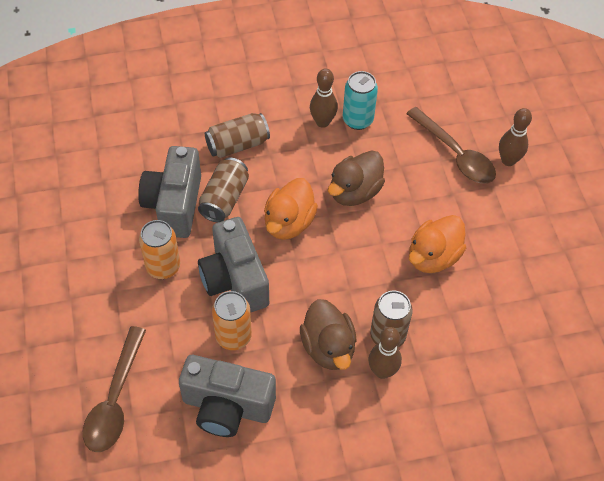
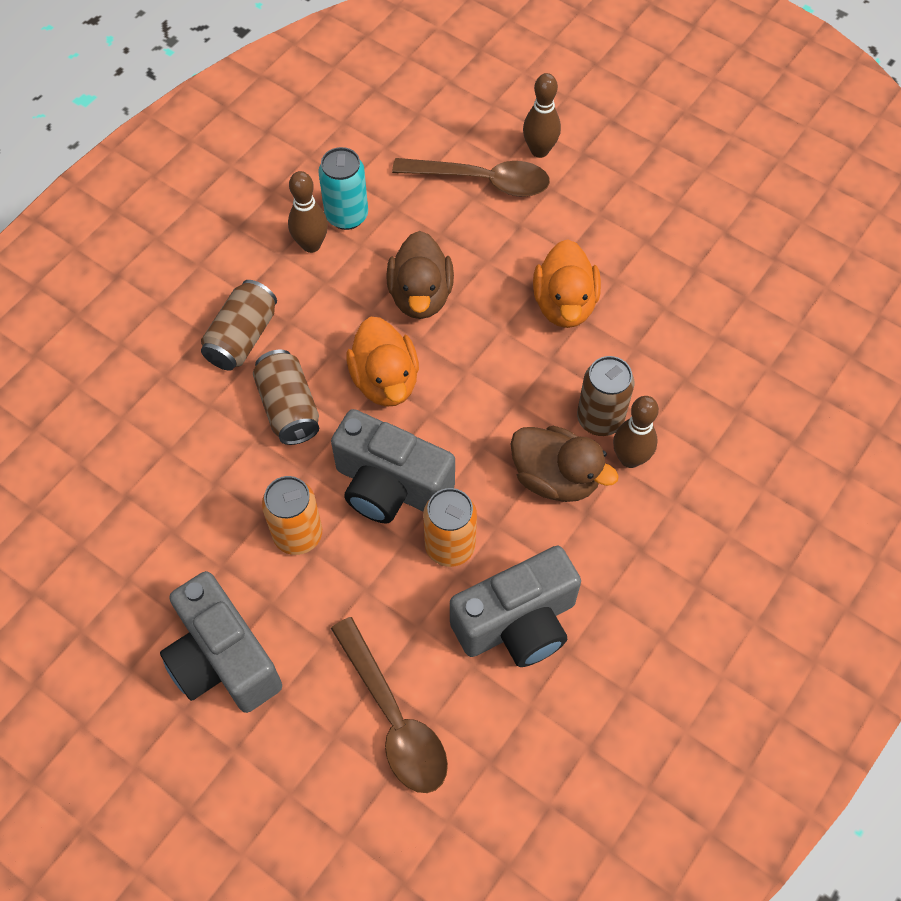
camera: 40 degrees left, 5 degrees up
grey camera [138,146,201,238] -> grey camera moved to [160,571,282,713]

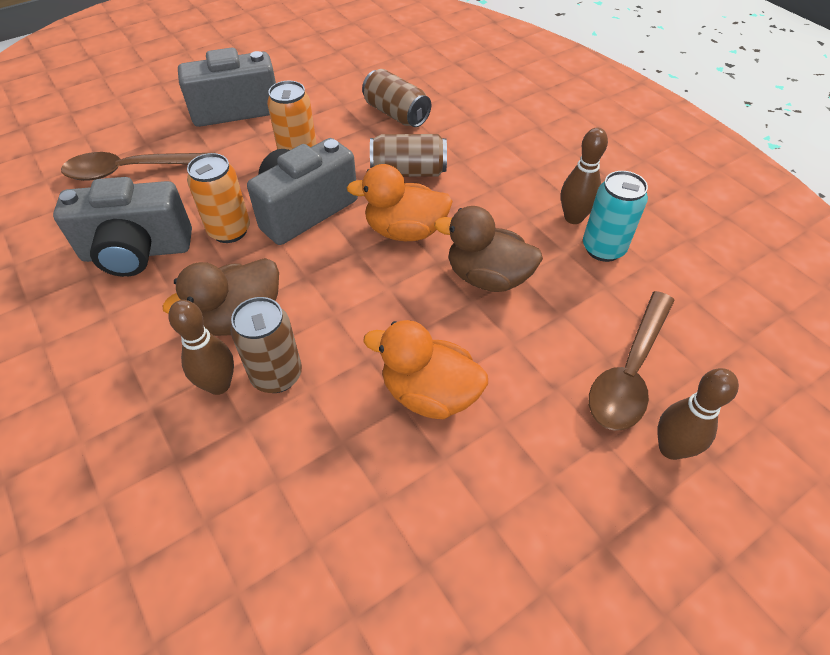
camera: 110 degrees right, 10 degrees down
brown can [201,280,277,371] -> brown can moved to [362,69,431,127]
grey camera [450,546,581,667] -> grey camera turned 90 degrees counterclockwise [53,177,192,277]

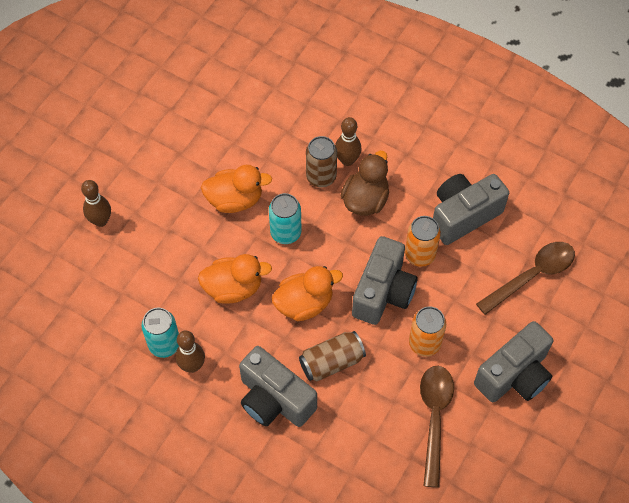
camera: 155 degrees right, 10 degrees up
brown can [362,69,431,127] -> none
brown duck [434,206,543,292] -> orange duck [198,254,272,304]
brown spoon [589,291,675,431] -> brown spoon moved to [420,366,454,488]
none -> grey camera [239,346,317,427]
none -> turquoise can [269,193,302,244]

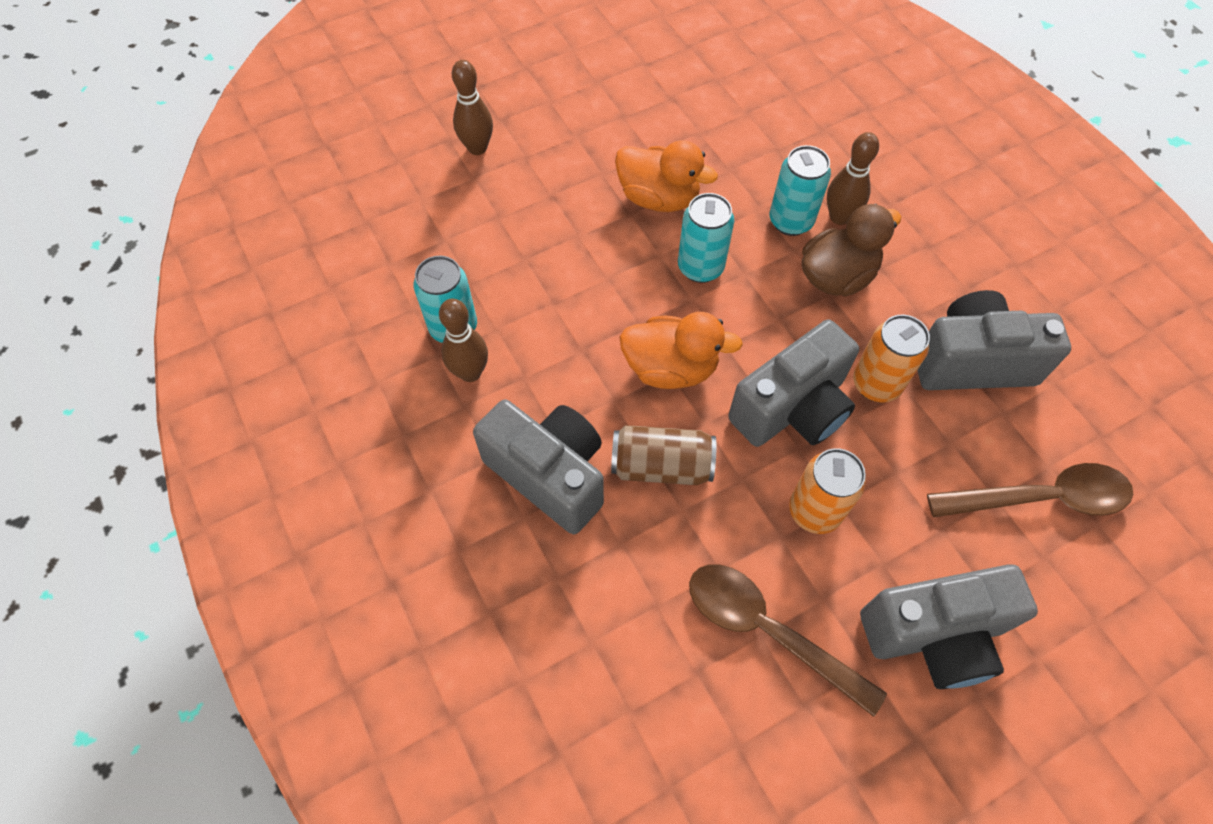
camera: 30 degrees right, 0 degrees up
orange duck [198,254,272,304] -> none
grey camera [239,346,317,427] -> grey camera turned 150 degrees clockwise [473,400,604,534]
brown can [306,136,337,188] -> turquoise can [769,145,831,236]
brown spoon [420,366,454,488] -> brown spoon turned 90 degrees counterclockwise [689,564,887,717]

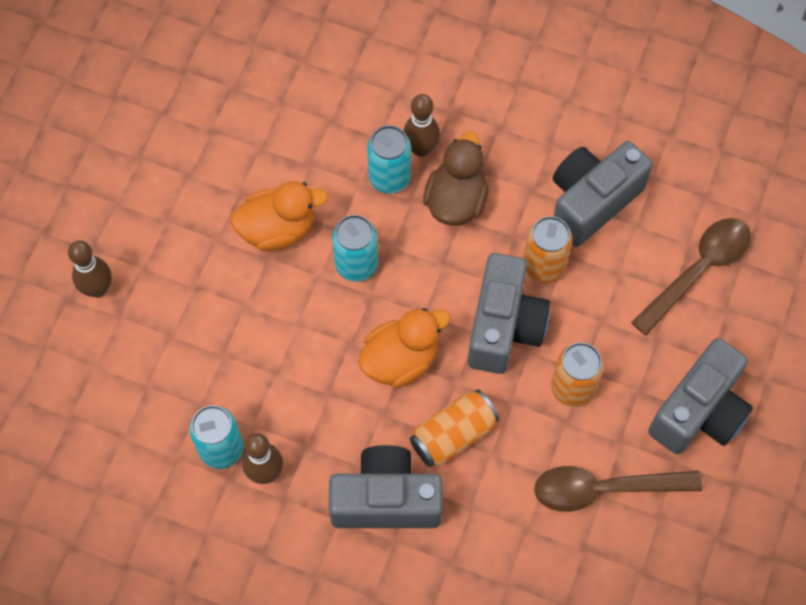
camera: 40 degrees left, 5 degrees up
brown can [611,425,716,485] -> orange can [410,389,499,467]

